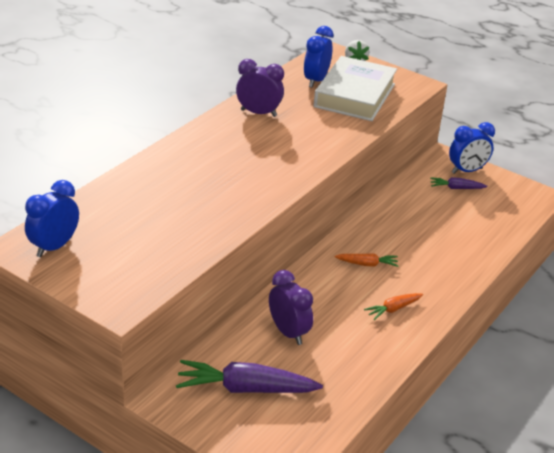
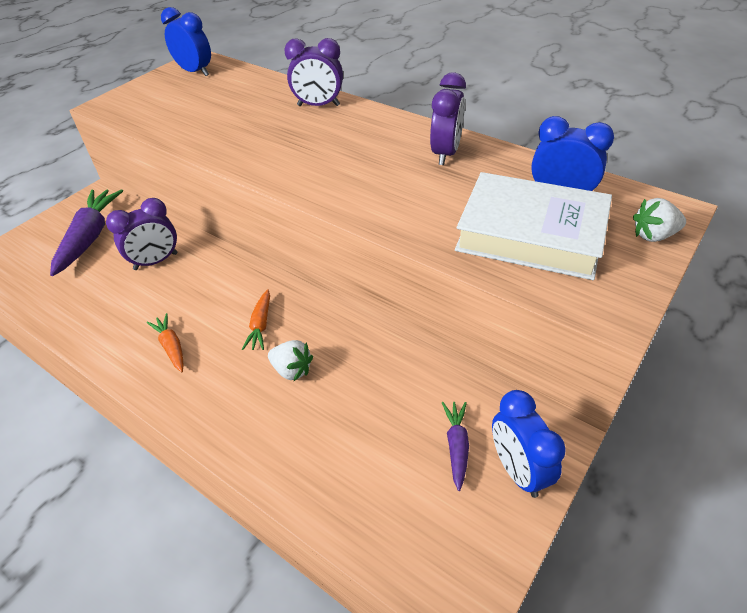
camera: 95 degrees right, 10 degrees up
none -> white strawberry [268,340,313,381]
none -> purple clock [285,38,343,106]

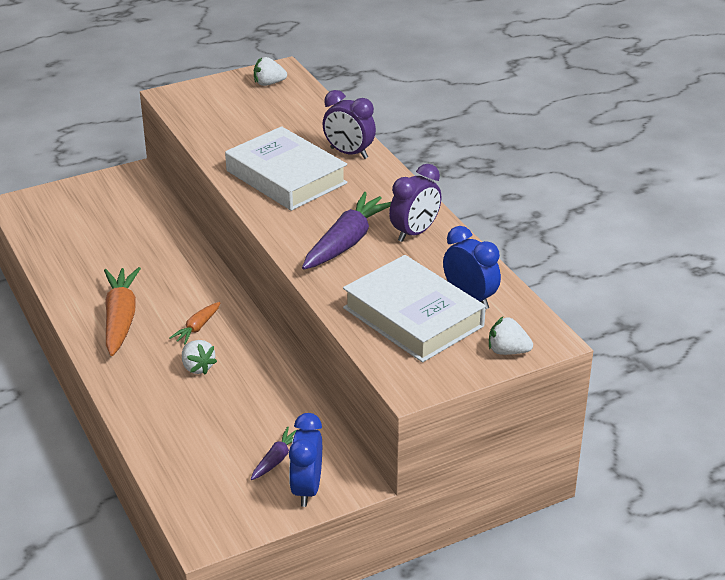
camera: 25 degrees right, 10 degrees down
purple carrot [50,189,123,276] -> purple carrot moved to [302,192,391,269]
purple clock [106,198,177,270] -> none
orange carrot [147,313,184,372] -> orange carrot [104,267,141,356], size x1.94
blue clock [161,7,211,76] -> white strawberry [254,57,287,86]
none -> white book [225,126,347,211]

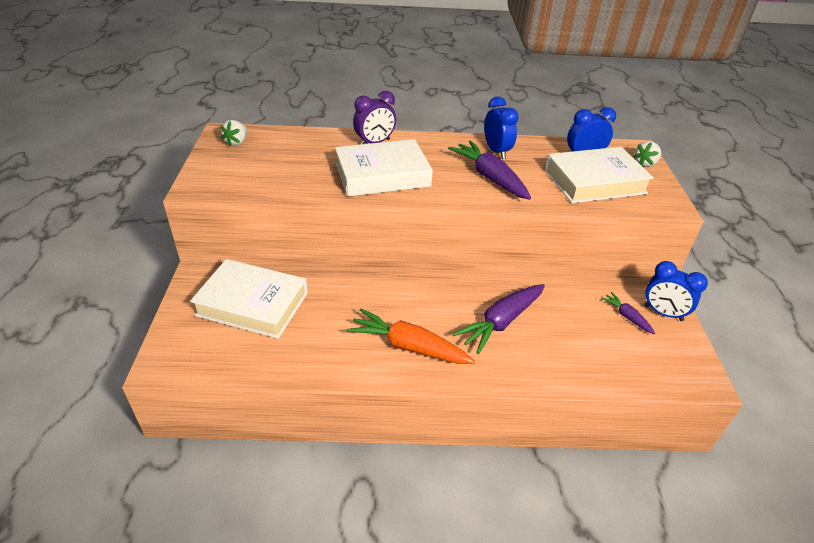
camera: 65 degrees left, 5 degrees up
orange carrot [169,302,221,344] -> none
white strawberry [182,340,217,375] -> purple carrot [453,284,545,354]
purple clock [389,164,441,242] -> blue clock [484,97,519,159]
none -> white book [190,259,308,339]

